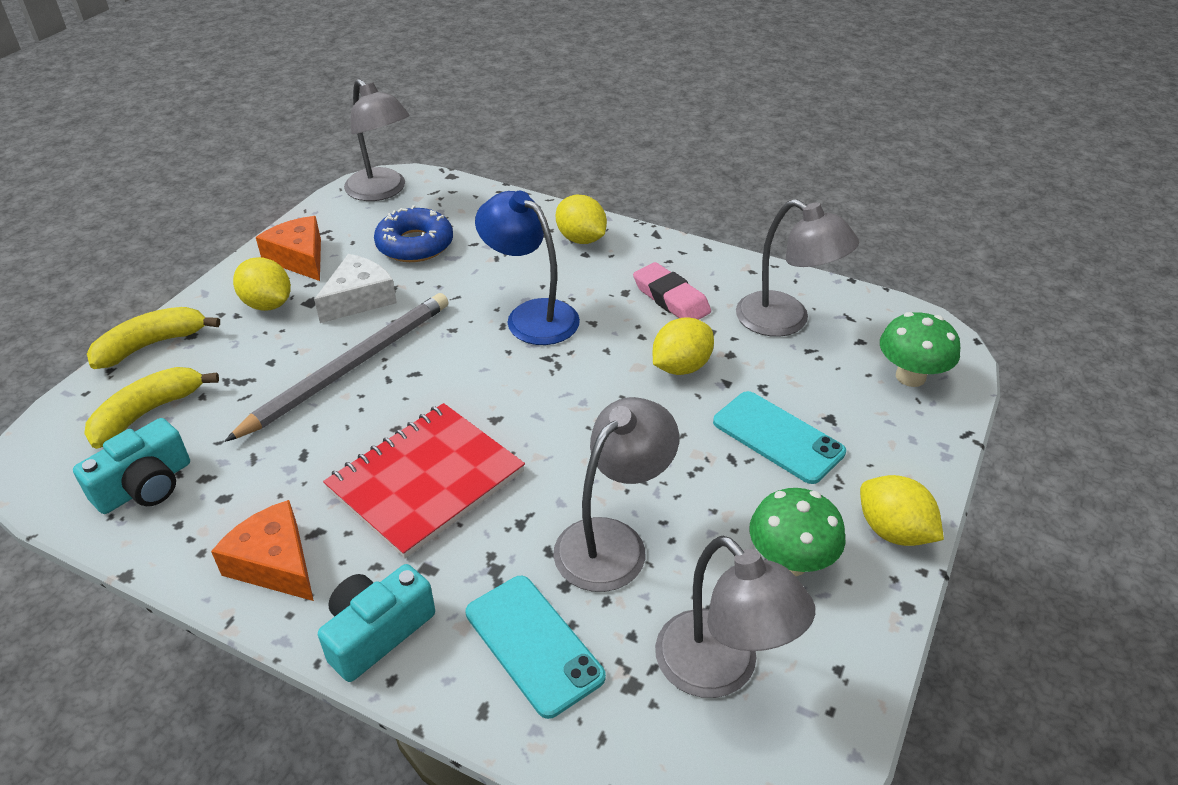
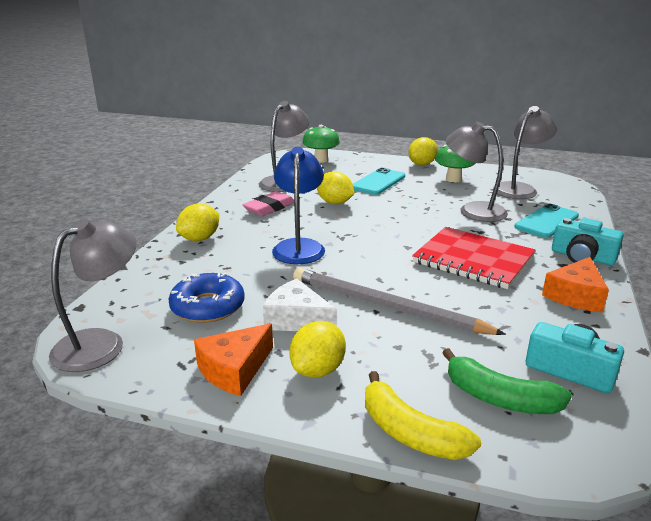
camera: 100 degrees left, 15 degrees down
yellow banana [84,367,219,449] -> green banana [442,348,572,414]
blue lamp [475,191,580,345] -> blue lamp turned 150 degrees clockwise [272,147,325,264]

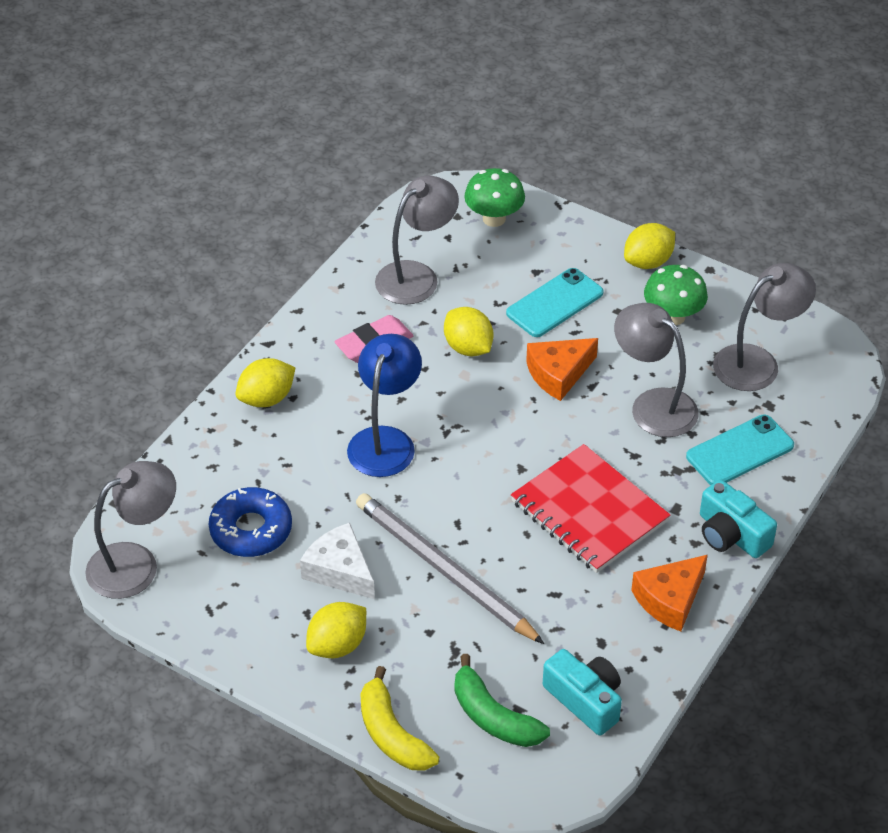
camera: 15 degrees right, 20 degrees up
orange cheese [194,323,273,396] -> orange cheese moved to [526,338,598,401]

